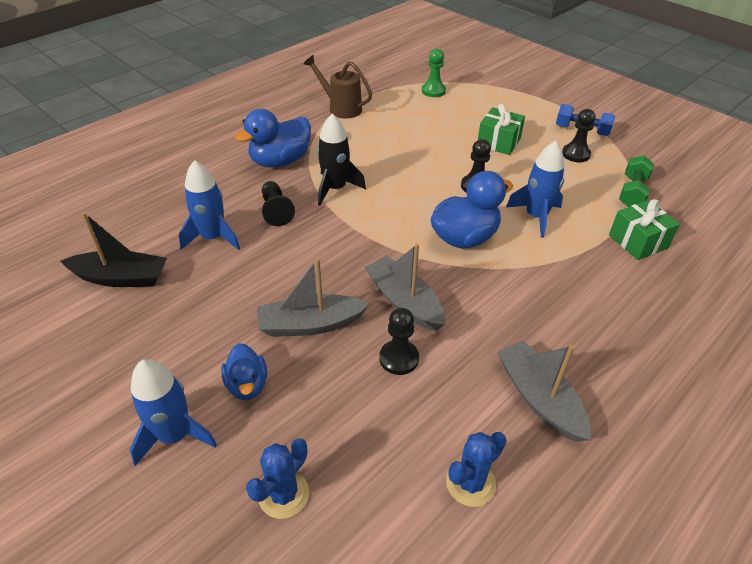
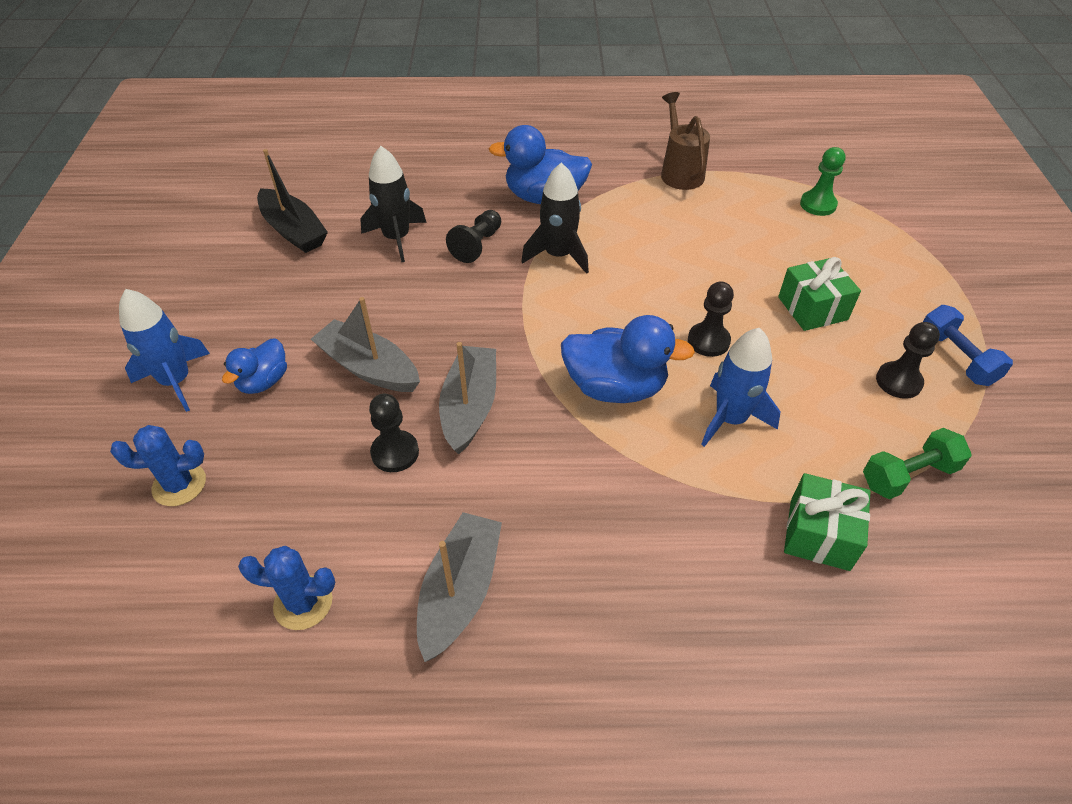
camera: 45 degrees right, 5 degrees up
blue rocket [179,160,240,250] -> black rocket [360,146,427,262]

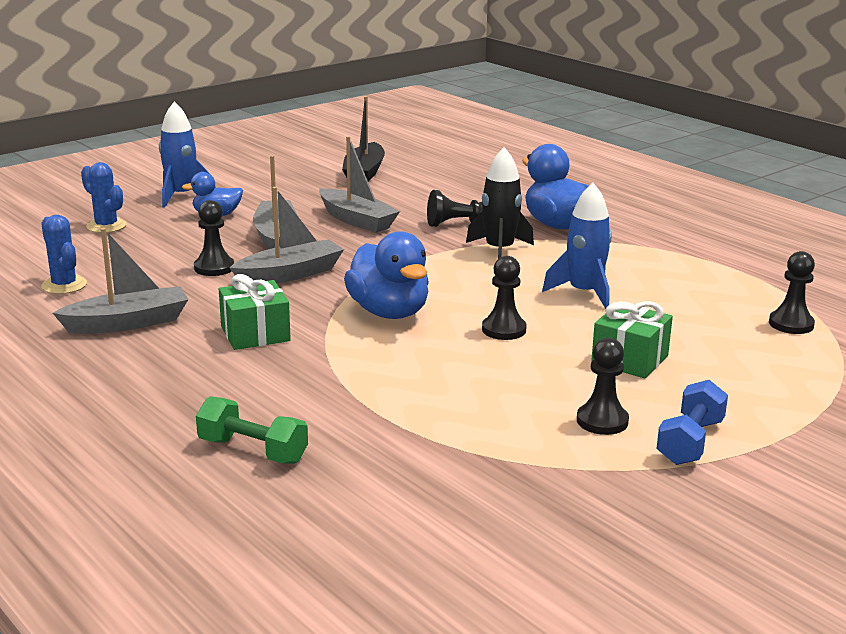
camera: 50 degrees right, 25 degrees down
black rocket [360,146,427,262] -> none
brown watering can [661,92,710,190] -> none
blue rocket [701,328,780,447] -> blue rocket moved to [542,183,612,309]
green gift [784,473,870,571] -> green gift moved to [219,274,291,350]
green pawn [800,147,846,216] -> black pawn [769,251,815,334]
green dumbbell [863,428,972,499] -> green dumbbell moved to [196,396,308,464]
none -> grey boat [319,136,400,233]

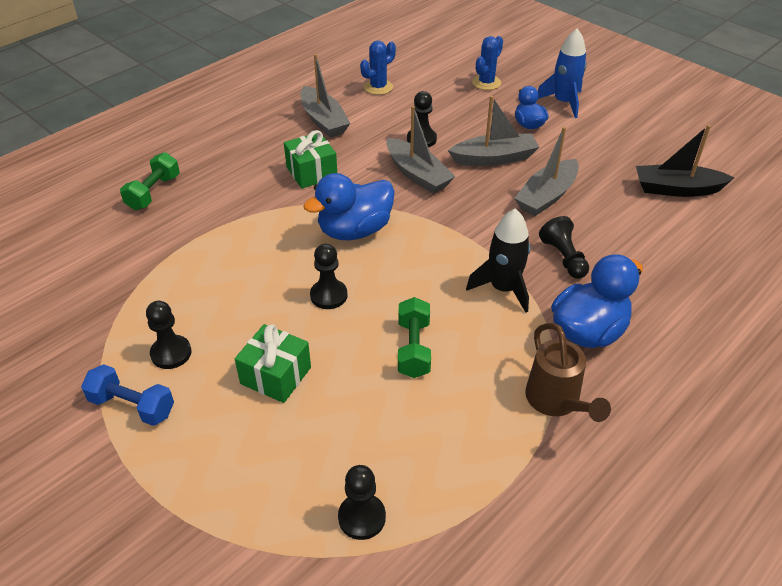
camera: 85 degrees right, 20 degrees up
blue rocket [542,183,612,309] -> green dumbbell [398,297,431,378]
none -> brown watering can [525,323,611,422]

